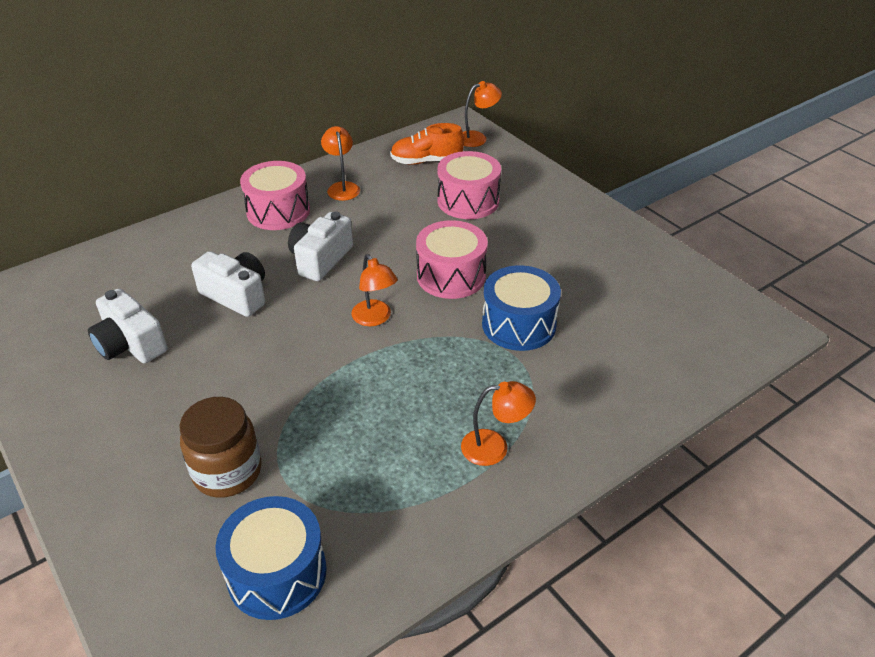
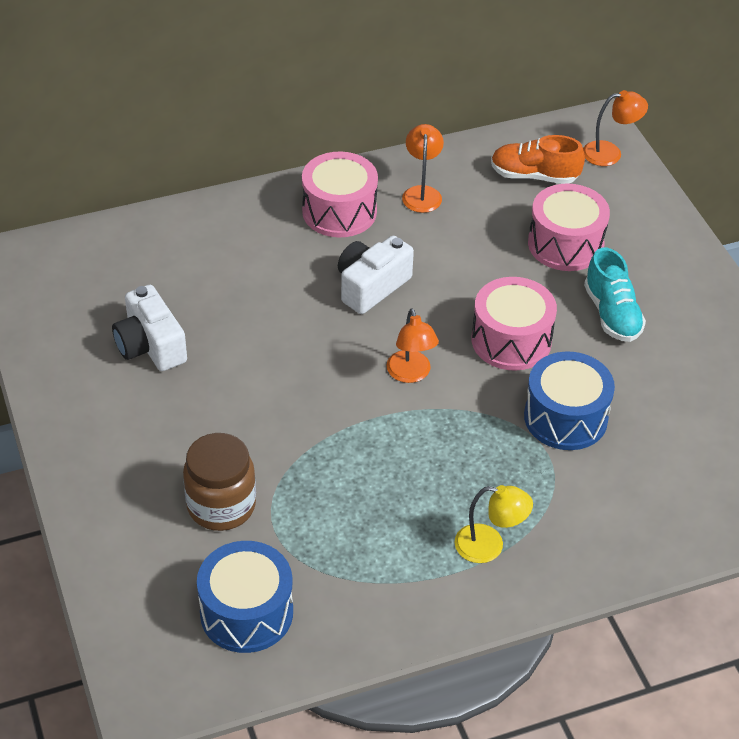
camera: 15 degrees right, 5 degrees up
white camera [191,251,265,317] -> none
orange lamp [461,381,536,466] -> yellow lamp [455,485,533,563]
none -> turquoise shoe [584,248,646,342]

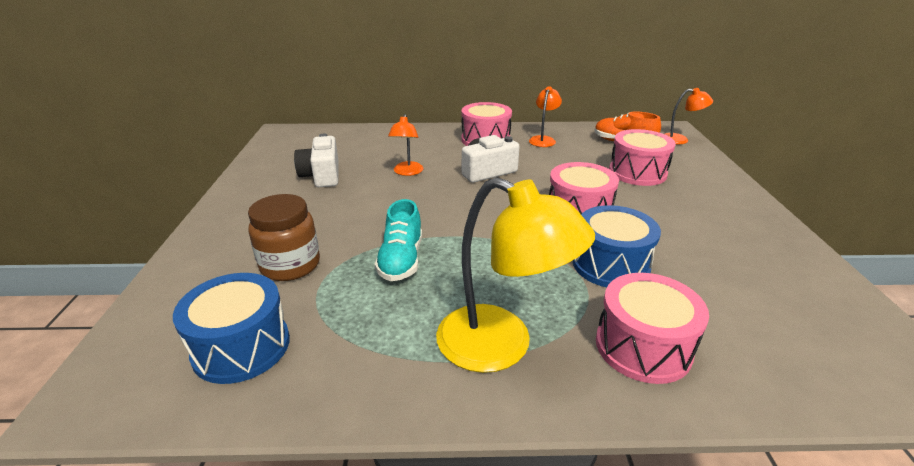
camera: 20 degrees right, 15 degrees down
orange lamp [386,308,439,383] -> orange lamp moved to [388,114,423,176]
yellow lamp [455,485,533,563] -> yellow lamp [436,177,595,373], size x1.89
turquoise shoe [584,248,646,342] -> turquoise shoe moved to [375,199,422,281]
none -> pink drum [596,273,709,384]

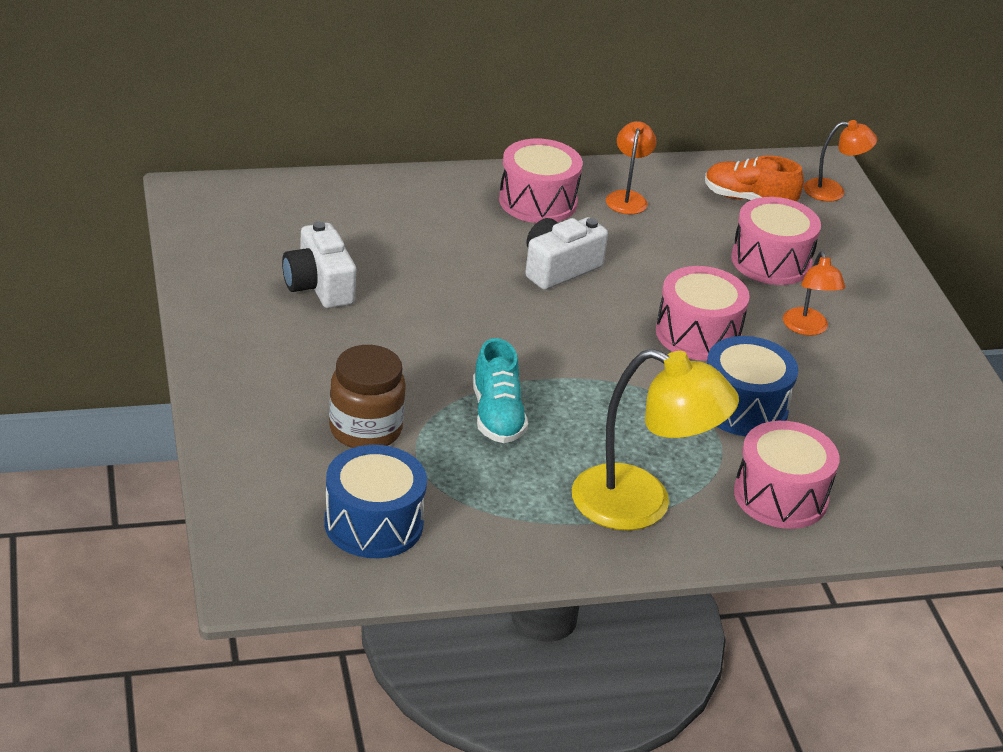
camera: 15 degrees left, 5 degrees up
orange lamp [388,114,423,176] -> orange lamp moved to [783,251,845,336]

